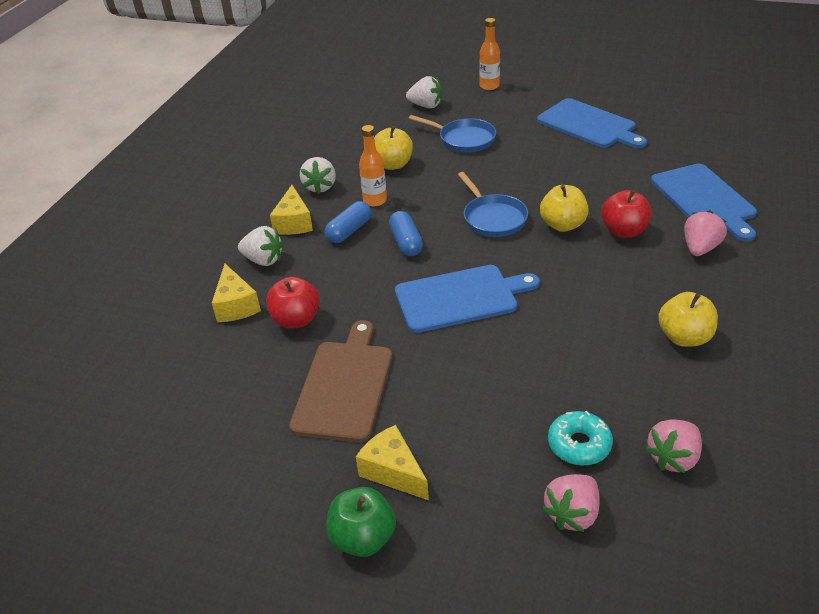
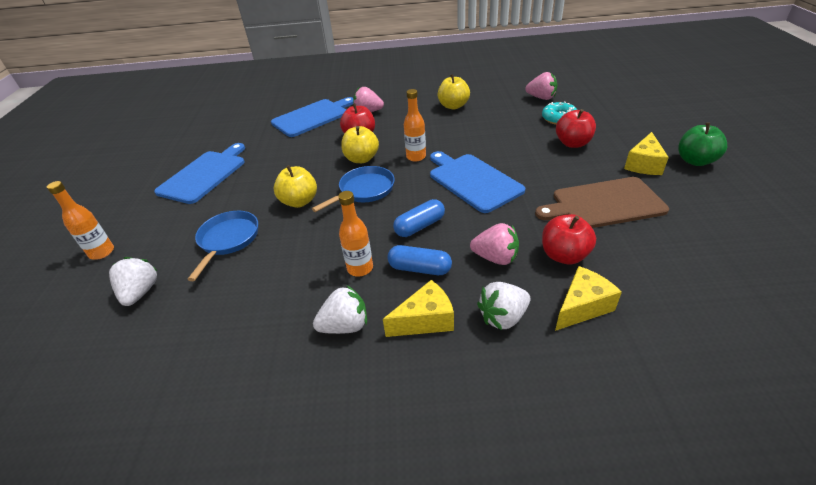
camera: 110 degrees left, 0 degrees up
white strawberry [238,226,283,266] -> white strawberry turned 120 degrees counterclockwise [477,282,530,330]
yellow apple [374,126,413,170] -> yellow apple moved to [274,165,317,208]
pink strawberry [542,474,600,532] -> pink strawberry moved to [470,223,519,265]
none -> orange bottle [404,89,426,162]
none -> red apple [556,109,596,148]

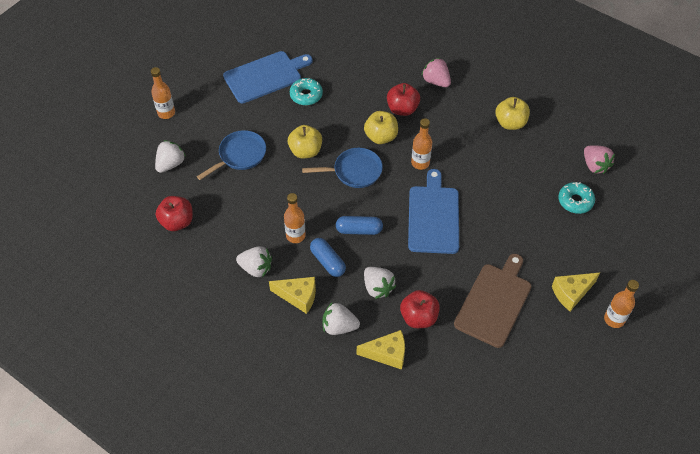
camera: 35 degrees right, 15 degrees up
blue cutting board [271,97,353,137] -> none
pink strawberry [470,223,519,265] -> white strawberry [364,267,396,299]
brown cutting board [535,177,669,228] -> brown cutting board turned 90 degrees clockwise [454,254,532,348]
red apple [556,109,596,148] -> red apple moved to [156,196,193,231]
green apple [678,122,727,166] -> orange bottle [604,280,639,328]
none -> turquoise donut [290,78,323,105]

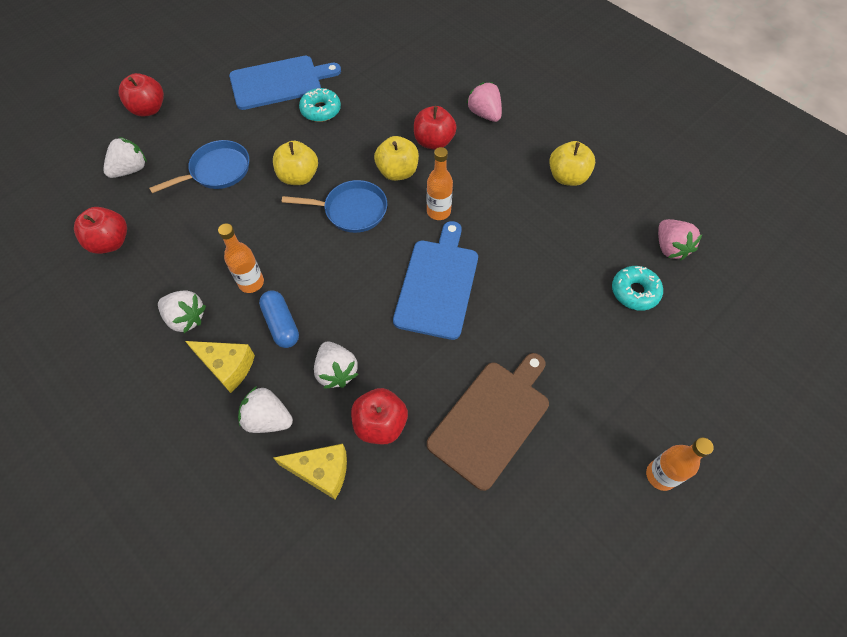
camera: 10 degrees right, 5 degrees up
orange bottle [151,67,175,119] -> red apple [118,73,164,117]
blue capsule [336,216,383,235] -> none
yellow cheese [552,273,600,311] -> none

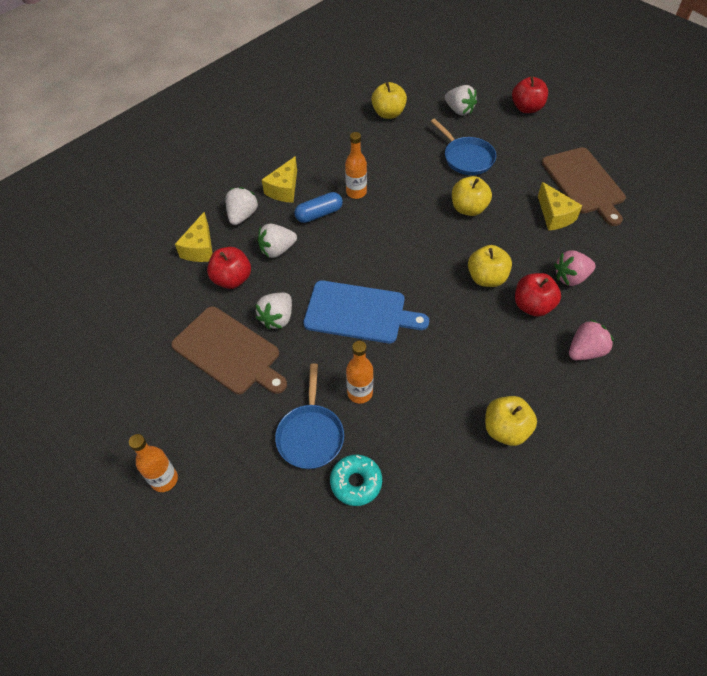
camera: 90 degrees right, 5 degrees down
red apple [74,207,127,254] -> yellow apple [371,82,407,119]
white strawberry [158,290,206,333] -> white strawberry moved to [256,293,292,329]
blue cutting board [229,56,341,110] -> brown cutting board [542,147,626,226]
blue pan [282,180,387,233] -> blue pan moved to [275,363,344,469]
turquoise donut [299,88,341,122] -> yellow cheese [538,182,583,230]
orange bottle [427,147,453,220] -> orange bottle moved to [346,341,373,404]
pink strawberry [658,219,703,261] -> pink strawberry moved to [554,250,596,286]

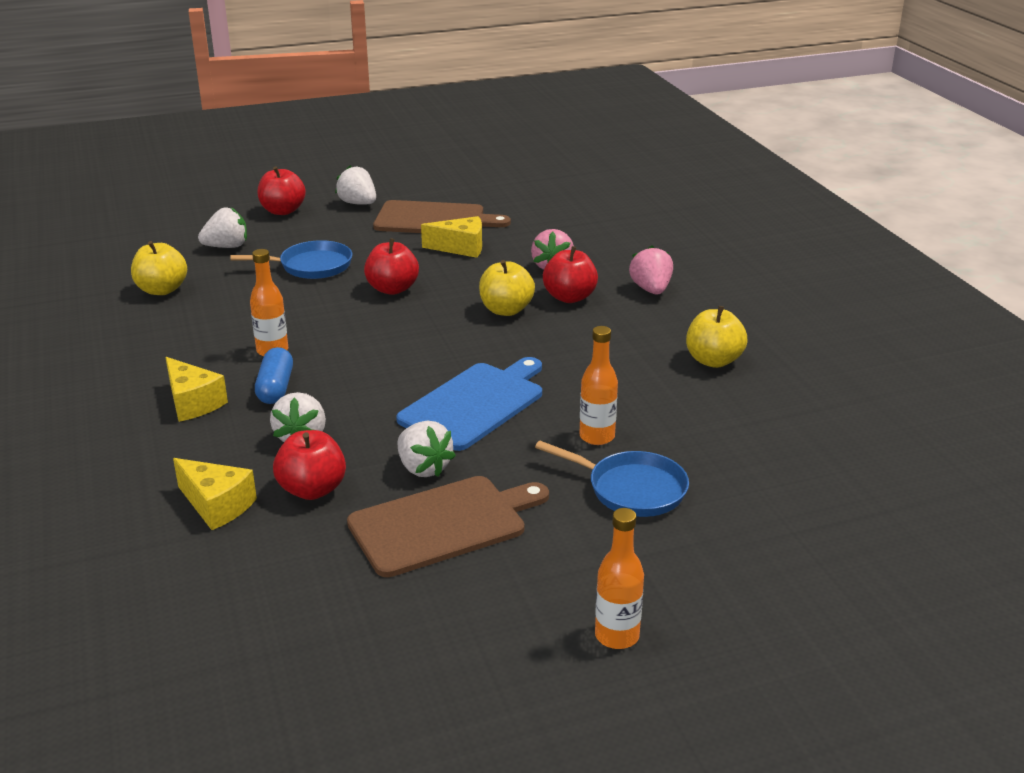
camera: 65 degrees left, 25 degrees down
white strawberry [225,187,258,225] -> white strawberry moved to [335,165,376,205]
turquoise donut [330,455,382,506] -> none
yellow apple [452,176,492,216] -> red apple [364,238,419,295]

